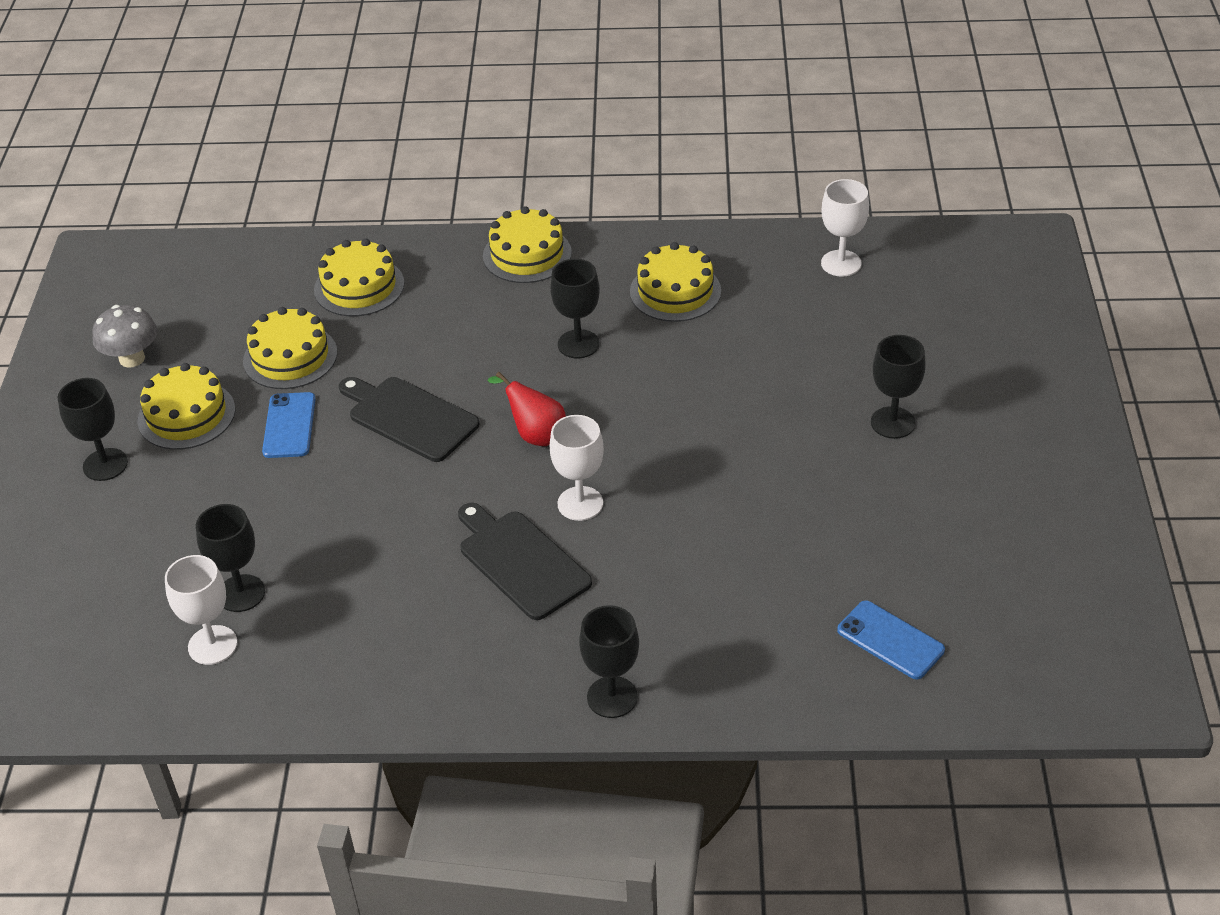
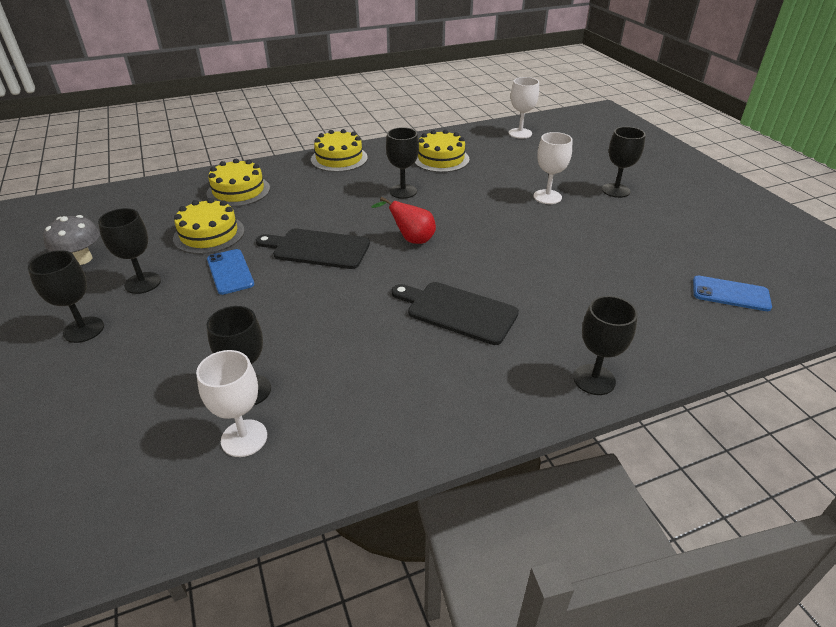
camera: 25 degrees left, 5 degrees down
yellow cake [138,363,235,450] -> black goblet [98,208,161,294]
white goblet [550,415,604,521] -> white goblet moved to [534,132,572,204]

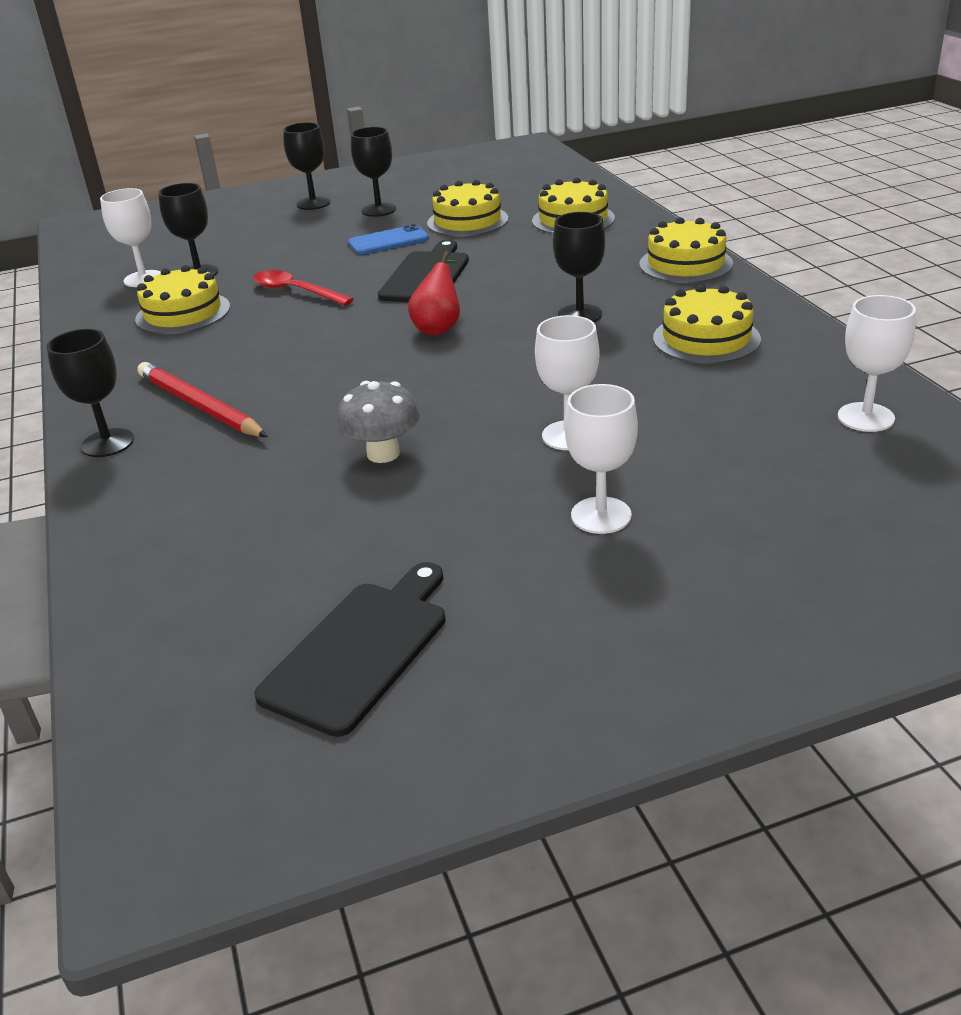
camera: 95 degrees right, 5 degrees down
grey mushroom [43,215,100,265] -> grey mushroom moved to [337,381,420,463]
black cutting board [392,282,519,345] -> black cutting board moved to [254,562,445,737]
black goblet [602,127,645,198] -> white goblet [565,384,638,534]
blue phone [693,276,772,311] -> none
none -> yellow cake [135,265,230,334]
none -> red pencil [138,362,268,437]
none -> red spoon [253,270,354,305]

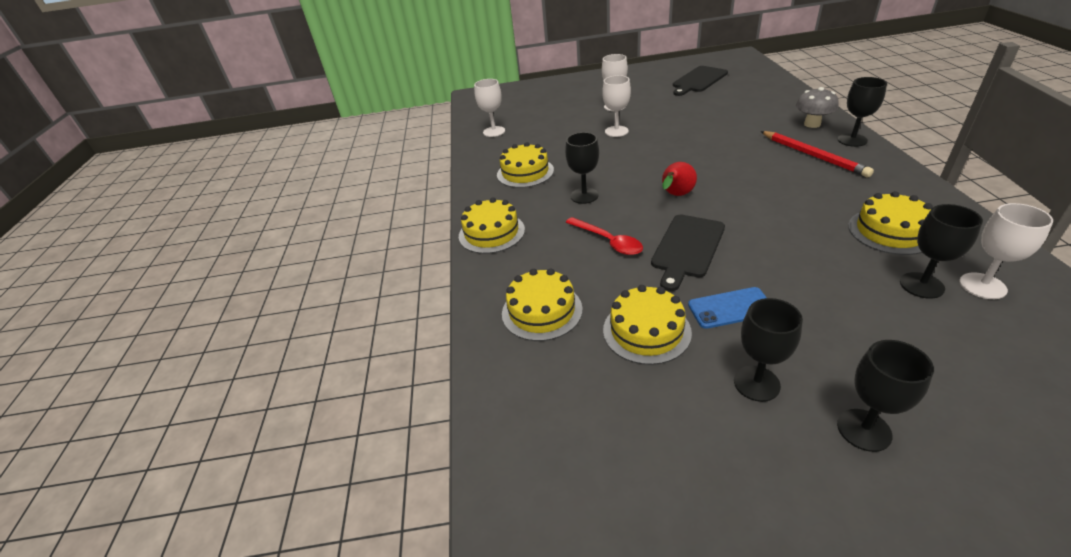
camera: 165 degrees left, 5 degrees up
red spoon [253,270,354,305] -> red spoon moved to [565,217,643,255]
grey mushroom [337,381,420,463] -> grey mushroom moved to [796,87,839,128]

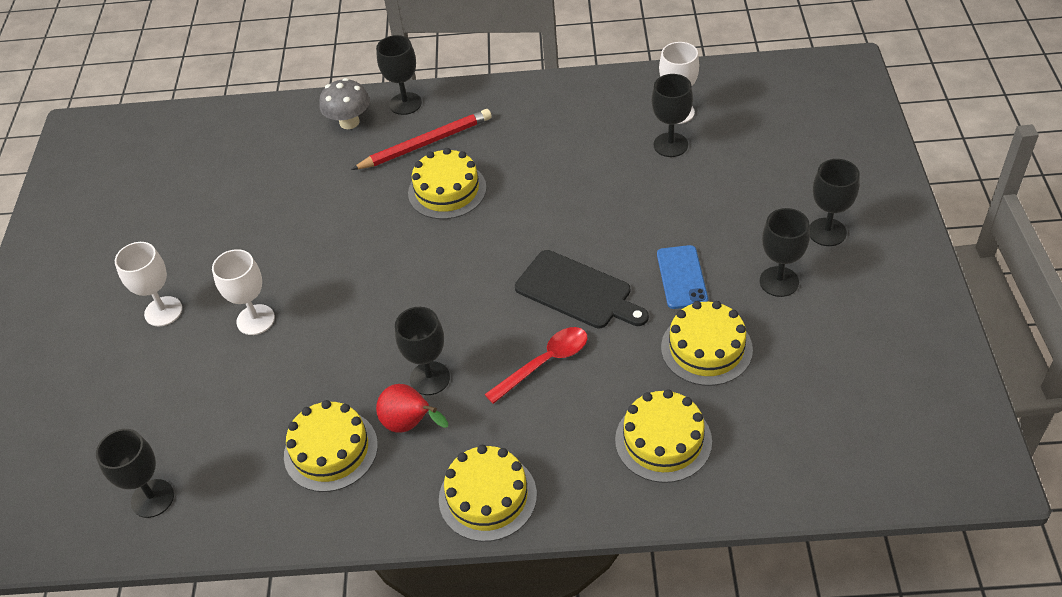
camera: 85 degrees left, 10 degrees up
white goblet [474,79,505,137] -> black goblet [96,429,174,518]
red pear [662,162,697,196] -> red pear moved to [376,384,448,433]
black cutting board [673,66,728,96] -> none
yellow cake [848,191,933,255] -> yellow cake moved to [408,148,487,219]

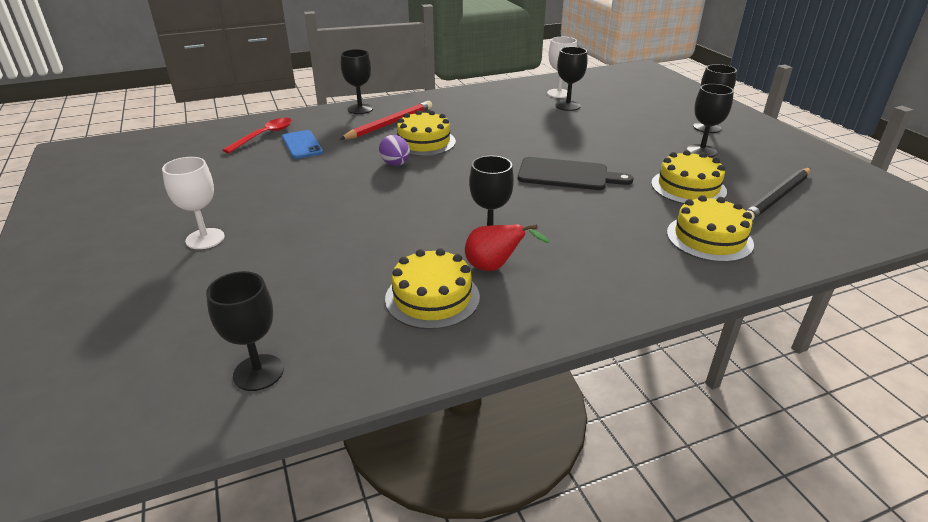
camera: 25 degrees left, 15 degrees down
white goblet [212,249,275,335] -> none
grey mushroom [319,78,370,129] -> none
yellow cake [439,445,537,542] -> none
red spoon [485,327,588,404] -> red spoon moved to [223,118,292,153]
blue phone [657,245,708,309] -> blue phone moved to [282,130,323,159]
none -> purple egg [379,135,410,166]
none -> black pencil [745,168,811,221]

